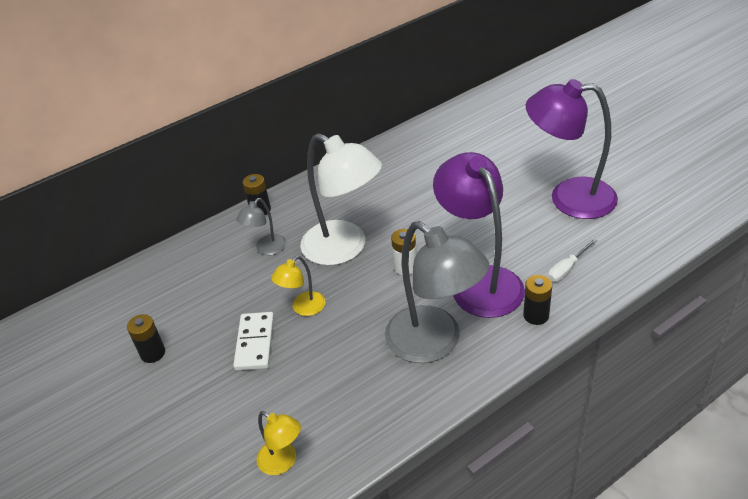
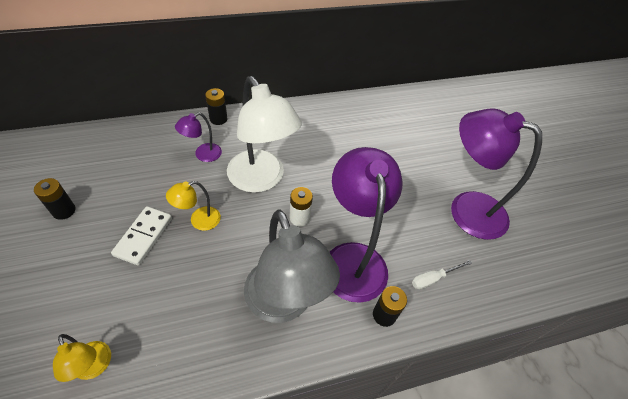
camera: 10 degrees right, 10 degrees up
grey lamp [236,198,286,255] -> purple lamp [175,112,222,162]

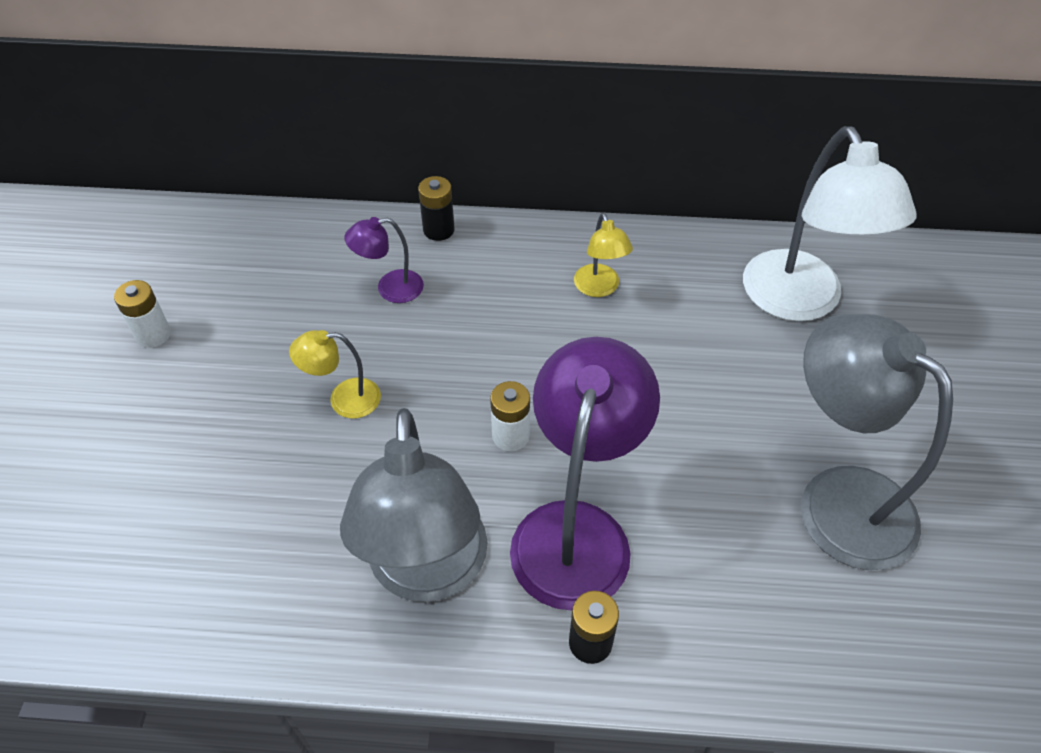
camera: 25 degrees right, 0 degrees up
black battery [34,178,76,220] -> white battery [114,280,171,348]
yellow lamp [53,334,111,382] -> yellow lamp moved to [574,213,633,297]
white domino [111,206,172,266] -> none
white lamp [227,76,302,193] -> white lamp moved to [743,126,916,321]
white screwdriver [412,260,472,290] -> none
purple lamp [451,109,542,240] -> grey lamp [801,314,953,570]

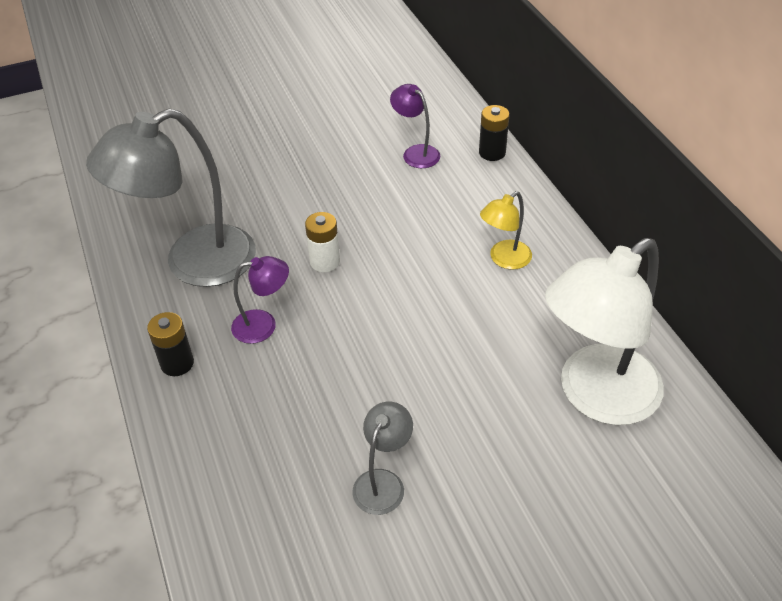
camera: 65 degrees right, 5 degrees down
white battery [114,280,171,348] -> none
yellow lamp [289,330,381,418] -> none
purple lamp [510,337,660,611] -> purple lamp [231,256,289,344], size x0.47
grey lamp [801,314,953,570] -> grey lamp [352,402,413,515], size x0.47

